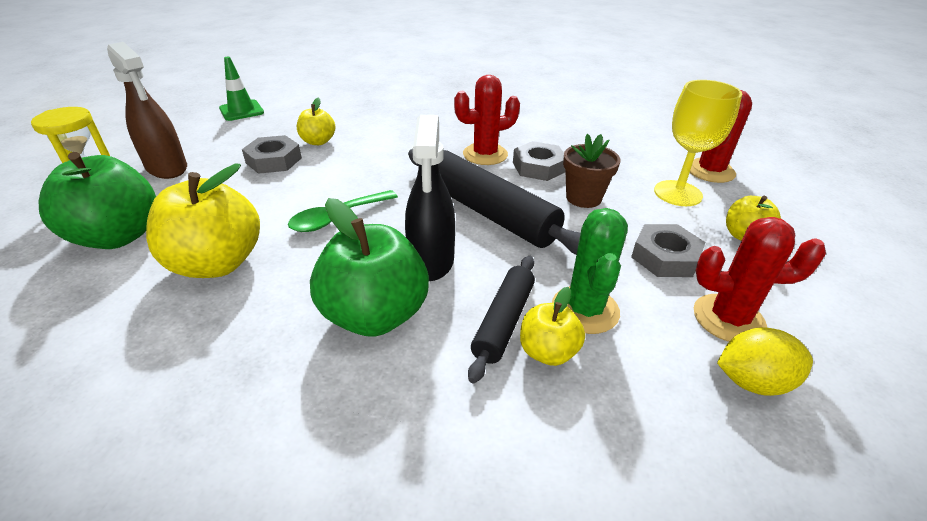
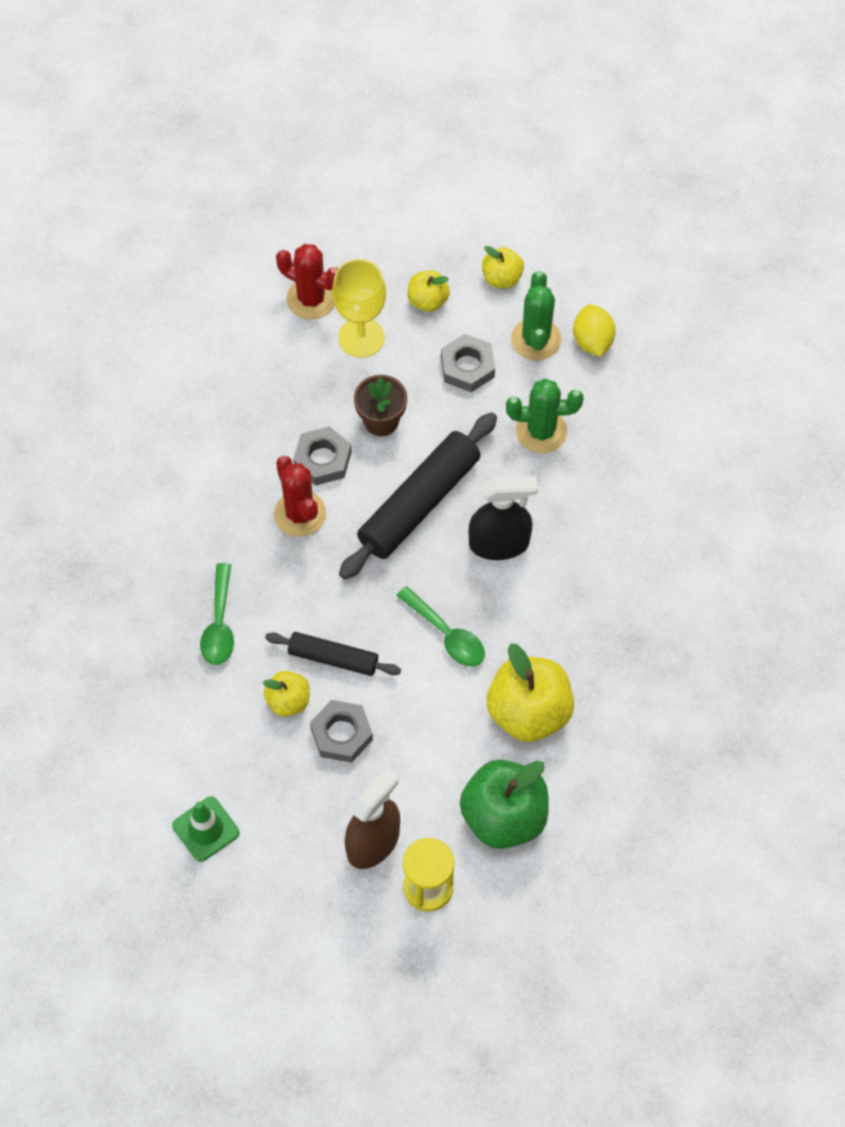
camera: 95 degrees left, 25 degrees up
green apple [310,198,429,337] -> none
black rolling pin [468,256,535,384] -> black rolling pin moved to [265,632,401,676]
yellow apple [520,287,585,366] -> yellow apple moved to [482,246,524,288]
red cactus [694,217,826,342] -> green cactus [511,271,561,361]
none -> green spoon [200,563,234,665]

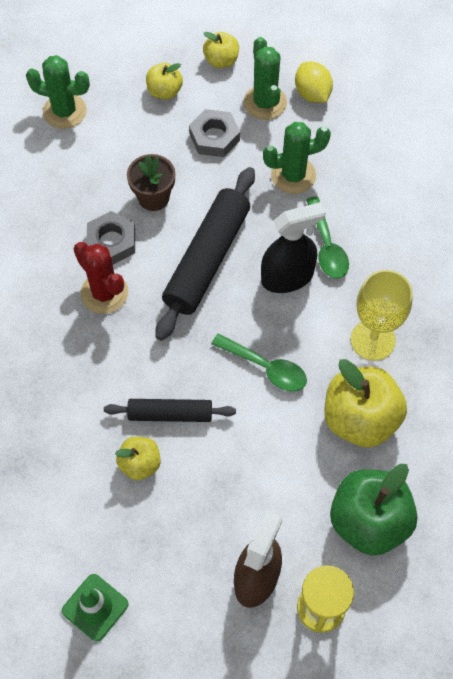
camera: 15 degrees left, 0 degrees up
green spoon [200,563,234,665] -> green spoon moved to [306,197,349,279]
red cactus [276,244,338,320] -> green cactus [26,55,90,129]
grey nut [310,700,373,763] -> none
yellow goblet [332,259,386,358] -> yellow goblet moved to [351,270,413,361]

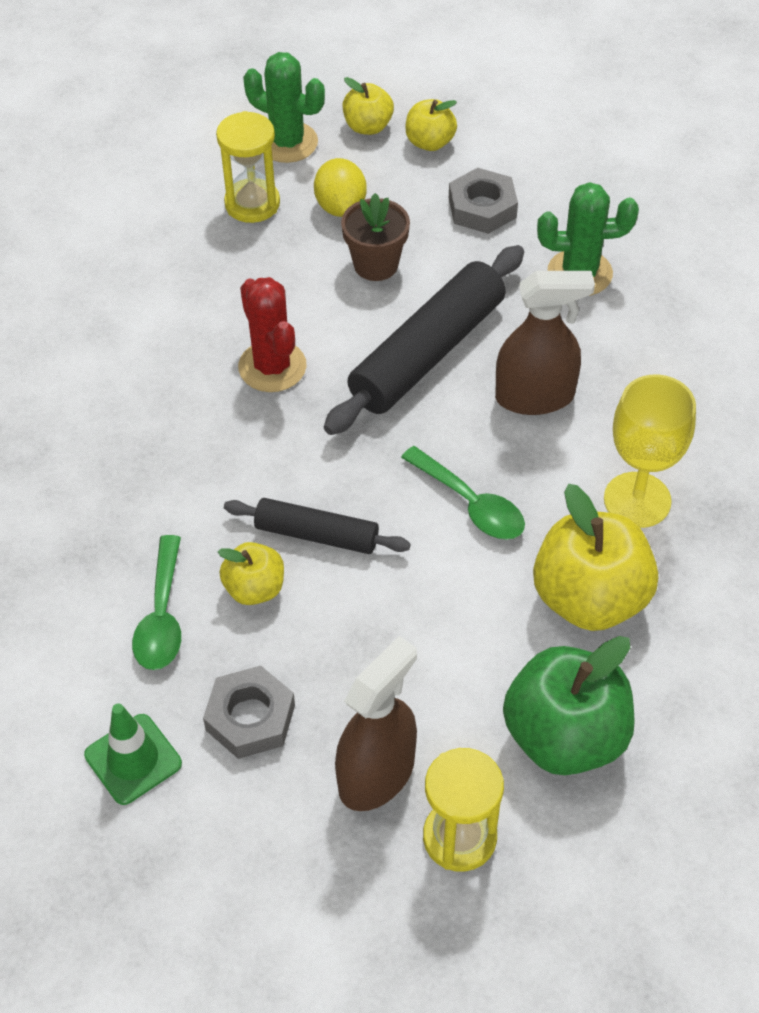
camera: 15 degrees right, 10 degrees down
grey nut [86,211,135,264] -> grey nut moved to [203,665,295,759]
yellow apple [203,32,239,68] -> yellow apple moved to [342,77,394,135]
green cactus [243,37,287,120] -> none
black spray bottle [261,202,325,293] -> brown spray bottle [495,271,595,415]
yellow lemon [295,62,333,103] -> yellow lemon moved to [314,158,367,217]
green spoon [306,197,349,279] -> green spoon moved to [132,535,181,670]
none -> yellow hourglass [216,111,280,223]

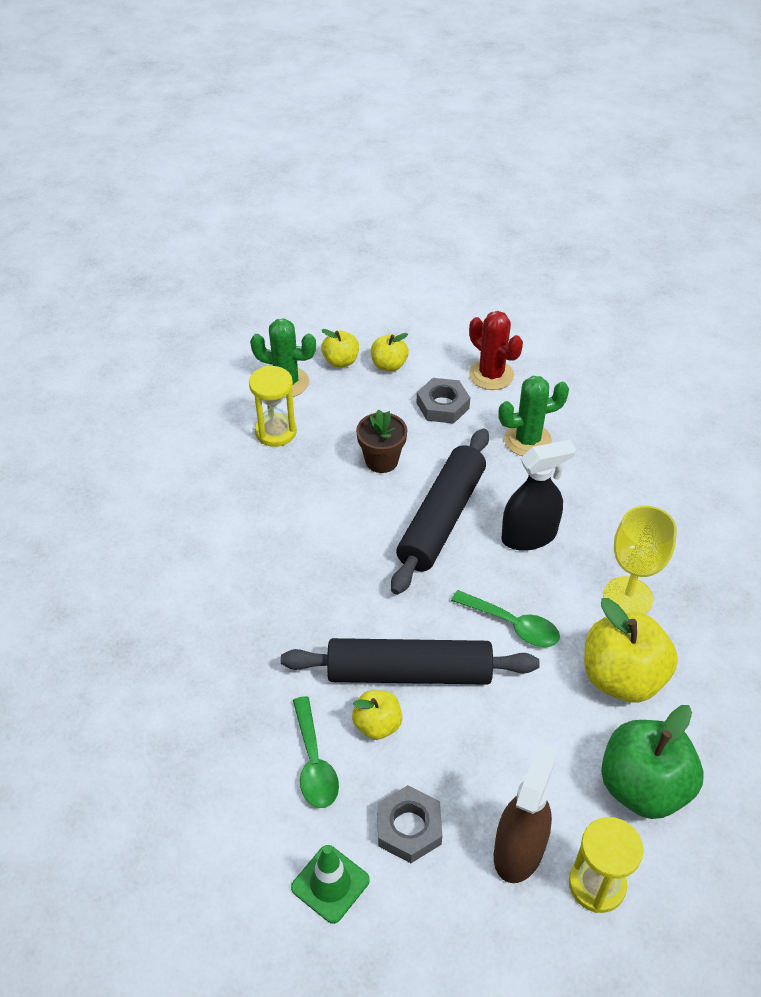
camera: 15 degrees left, 5 degrees down
black rolling pin [224,498,411,554] -> black rolling pin [281,638,540,685], size x1.73
red cactus [238,277,307,392] -> red cactus moved to [469,311,523,390]
yellow lemon [314,158,367,217] -> none
brown spray bottle [495,271,595,415] -> black spray bottle [501,440,576,551]

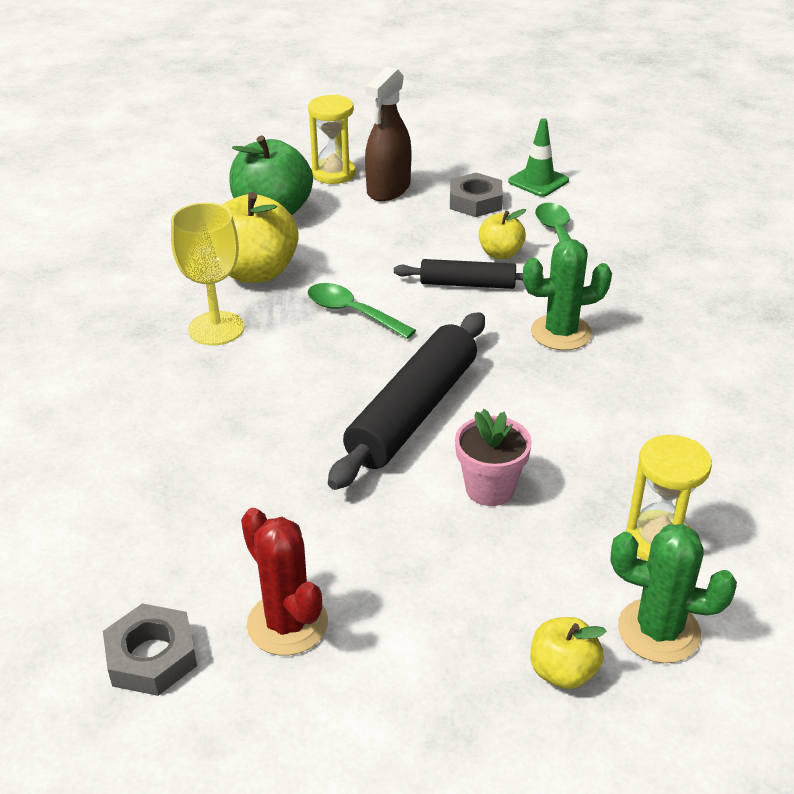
camera: 175 degrees left, 10 degrees down
black rolling pin [281,638,540,685] -> black rolling pin [394,259,544,289], size x0.58
brown flower pot [356,410,407,473] -> pink flower pot [455,409,532,506]
yellow apple [371,333,409,371] -> none
grey nut [416,378,470,424] -> grey nut moved to [103,603,197,696]
green cactus [498,376,569,456] -> green cactus moved to [523,239,612,350]
black spray bottle [501,440,576,551] -> none

